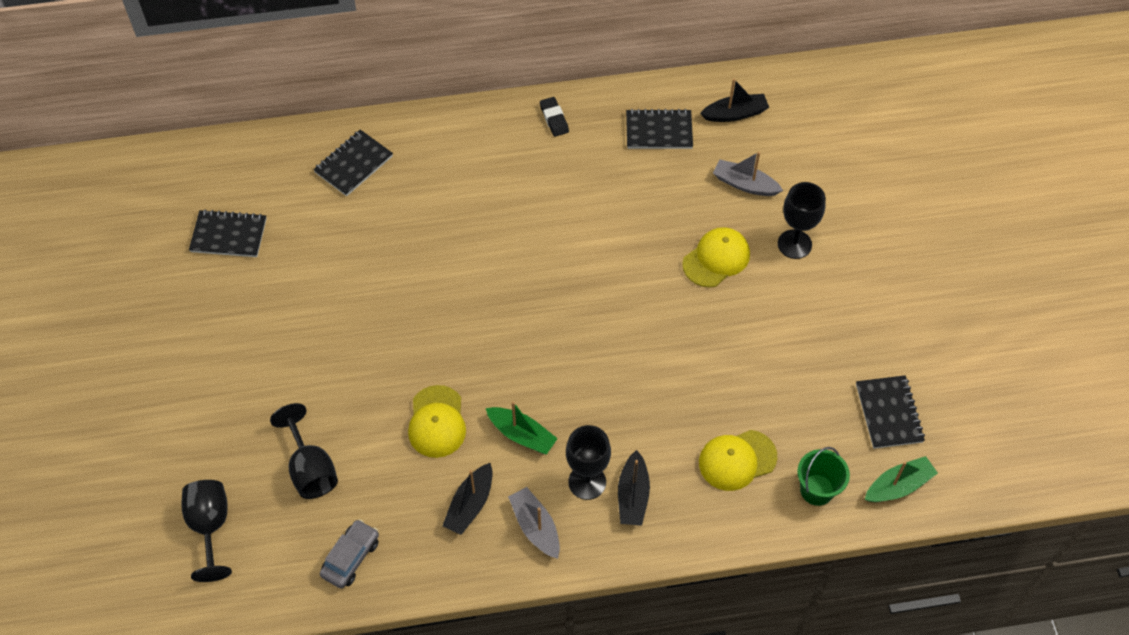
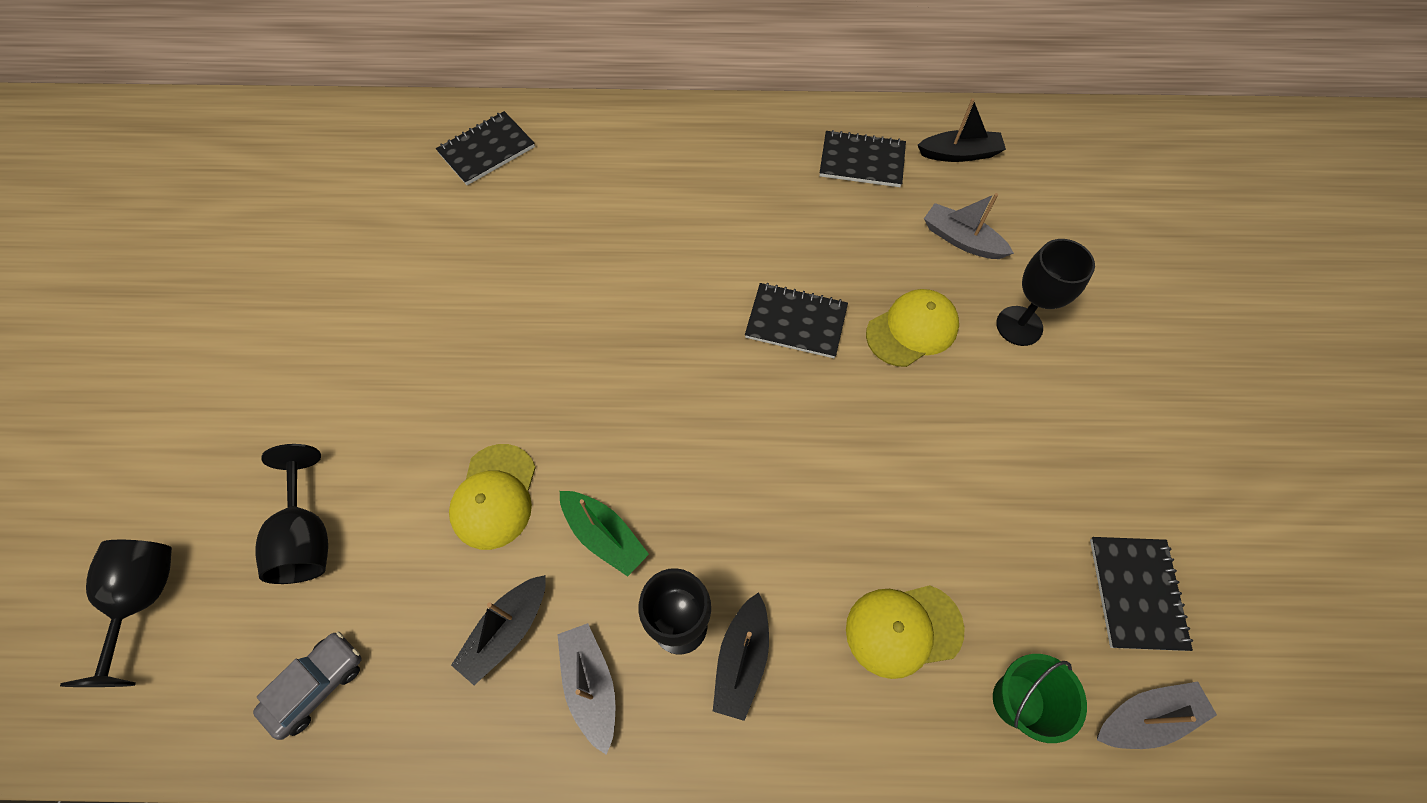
camera: 10 degrees right, 5 degrees up
black notebook [189,209,267,257] -> black notebook moved to [745,283,848,358]
black eraser [540,97,569,137] -> none
green boat [865,456,938,502] -> grey boat [1097,682,1217,749]

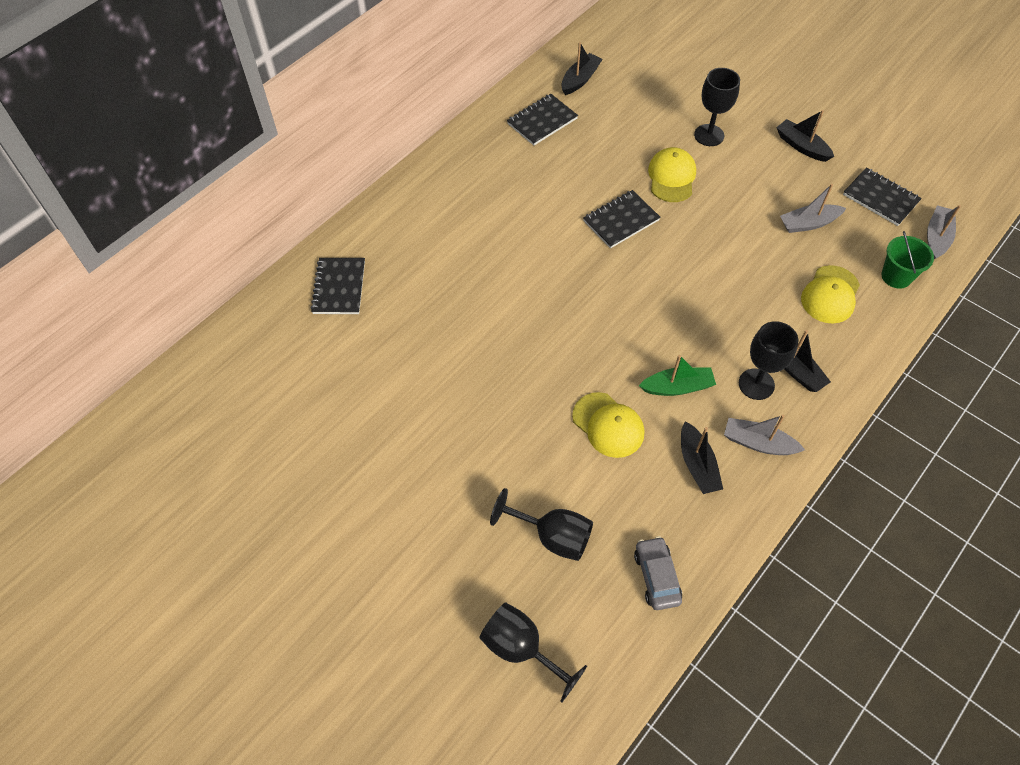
camera: 50 degrees left, 5 degrees down
grey boat [924,193,1014,259] -> grey boat moved to [780,184,846,233]
none -> black boat [776,110,834,162]

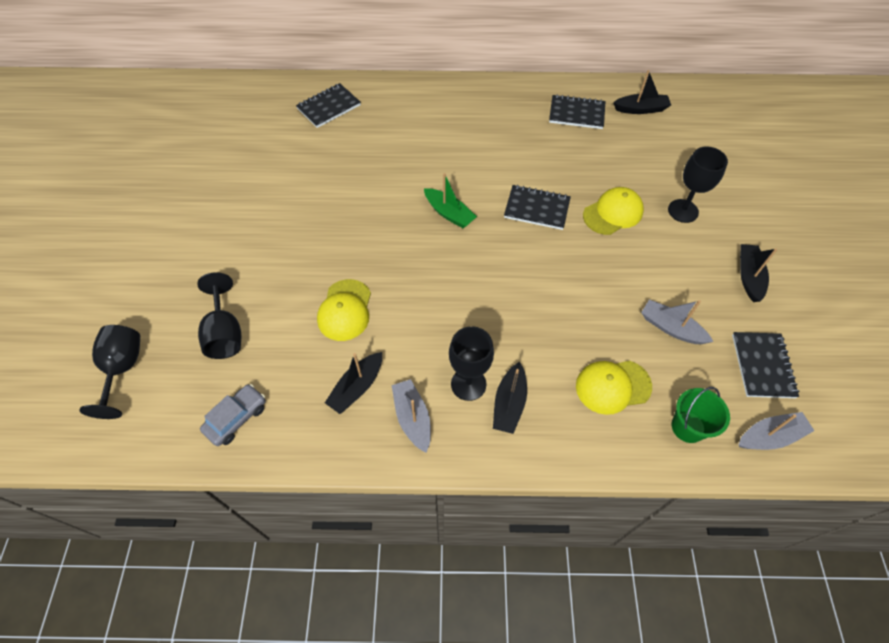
camera: 50 degrees right, 0 degrees up
green boat [639,355,716,396] -> green boat moved to [424,173,477,228]

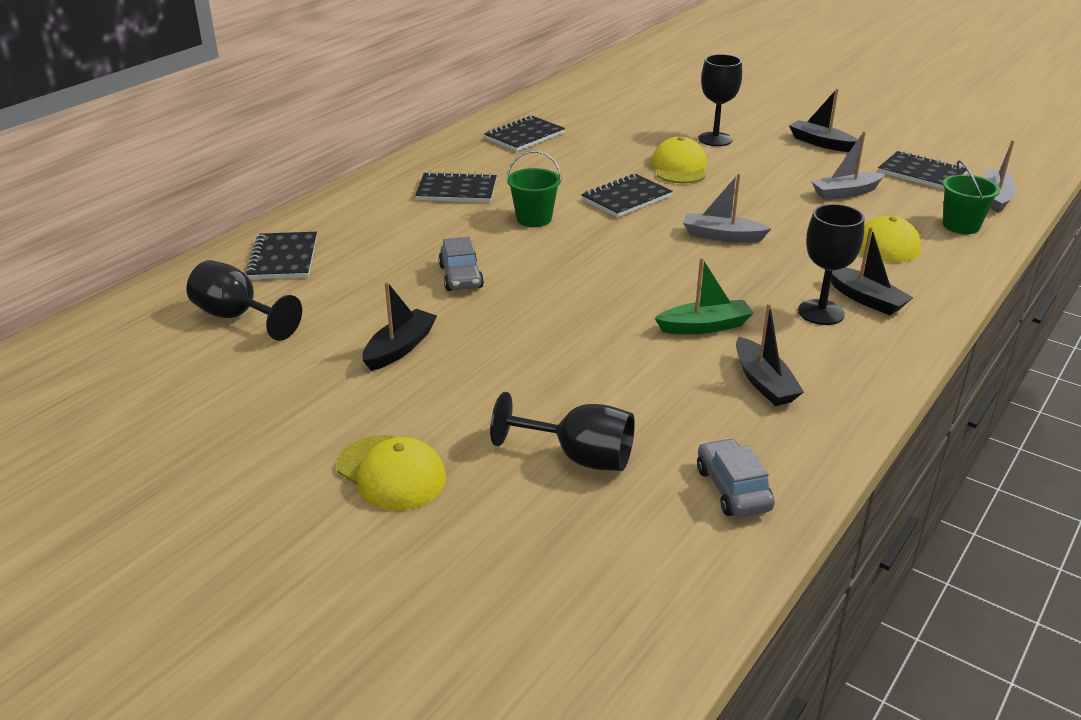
camera: 55 degrees left, 25 degrees down
black goblet [80,325,140,419] -> black goblet moved to [187,260,302,341]
yellow cap [317,279,371,341] -> yellow cap moved to [337,435,446,511]
grey boat [392,379,431,453] -> grey boat moved to [683,173,772,243]
green boat [424,173,477,228] -> green boat moved to [654,258,754,334]
black boat [613,70,671,114] -> black boat moved to [362,282,437,371]
none -> black notebook [415,171,497,202]
none -> grey car [438,237,484,291]
none -> green bucket [506,150,562,227]

